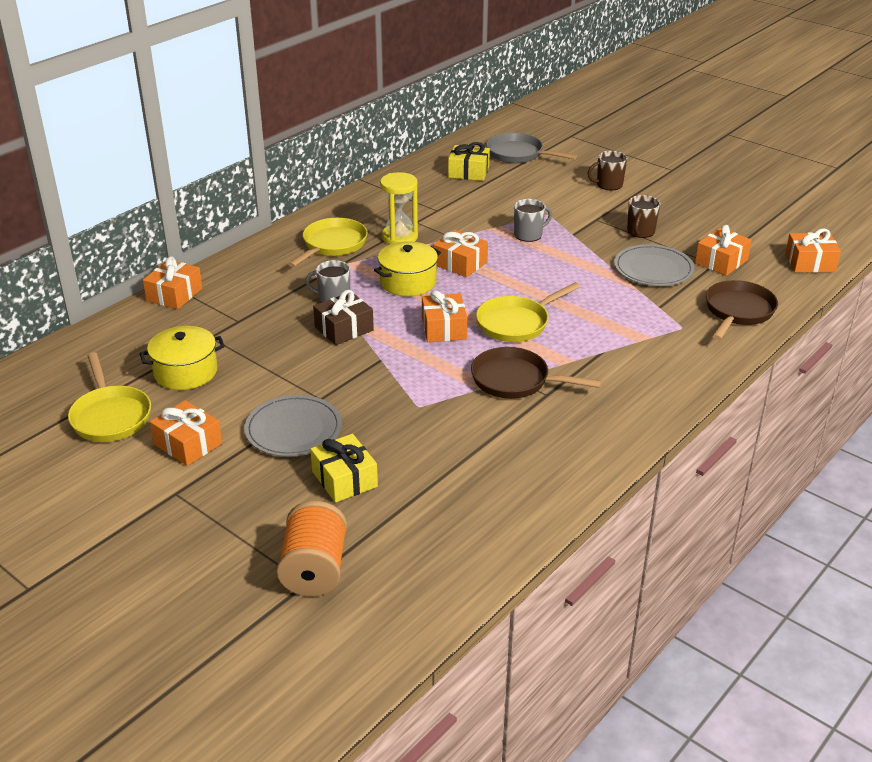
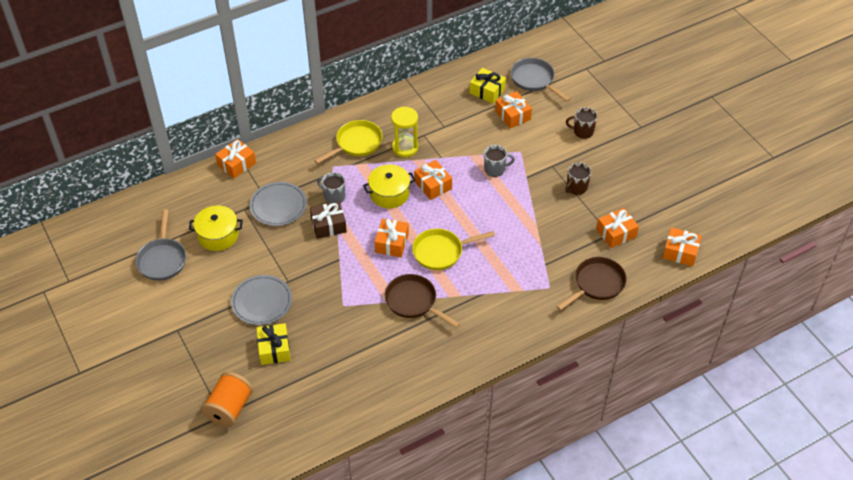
camera: 20 degrees right, 15 degrees up
yellow pan [68,352,151,442] -> grey pan [135,209,186,281]
orange gift [150,400,222,466] -> orange gift moved to [495,91,532,128]
grey plate [614,244,695,286] -> grey plate moved to [249,182,307,226]

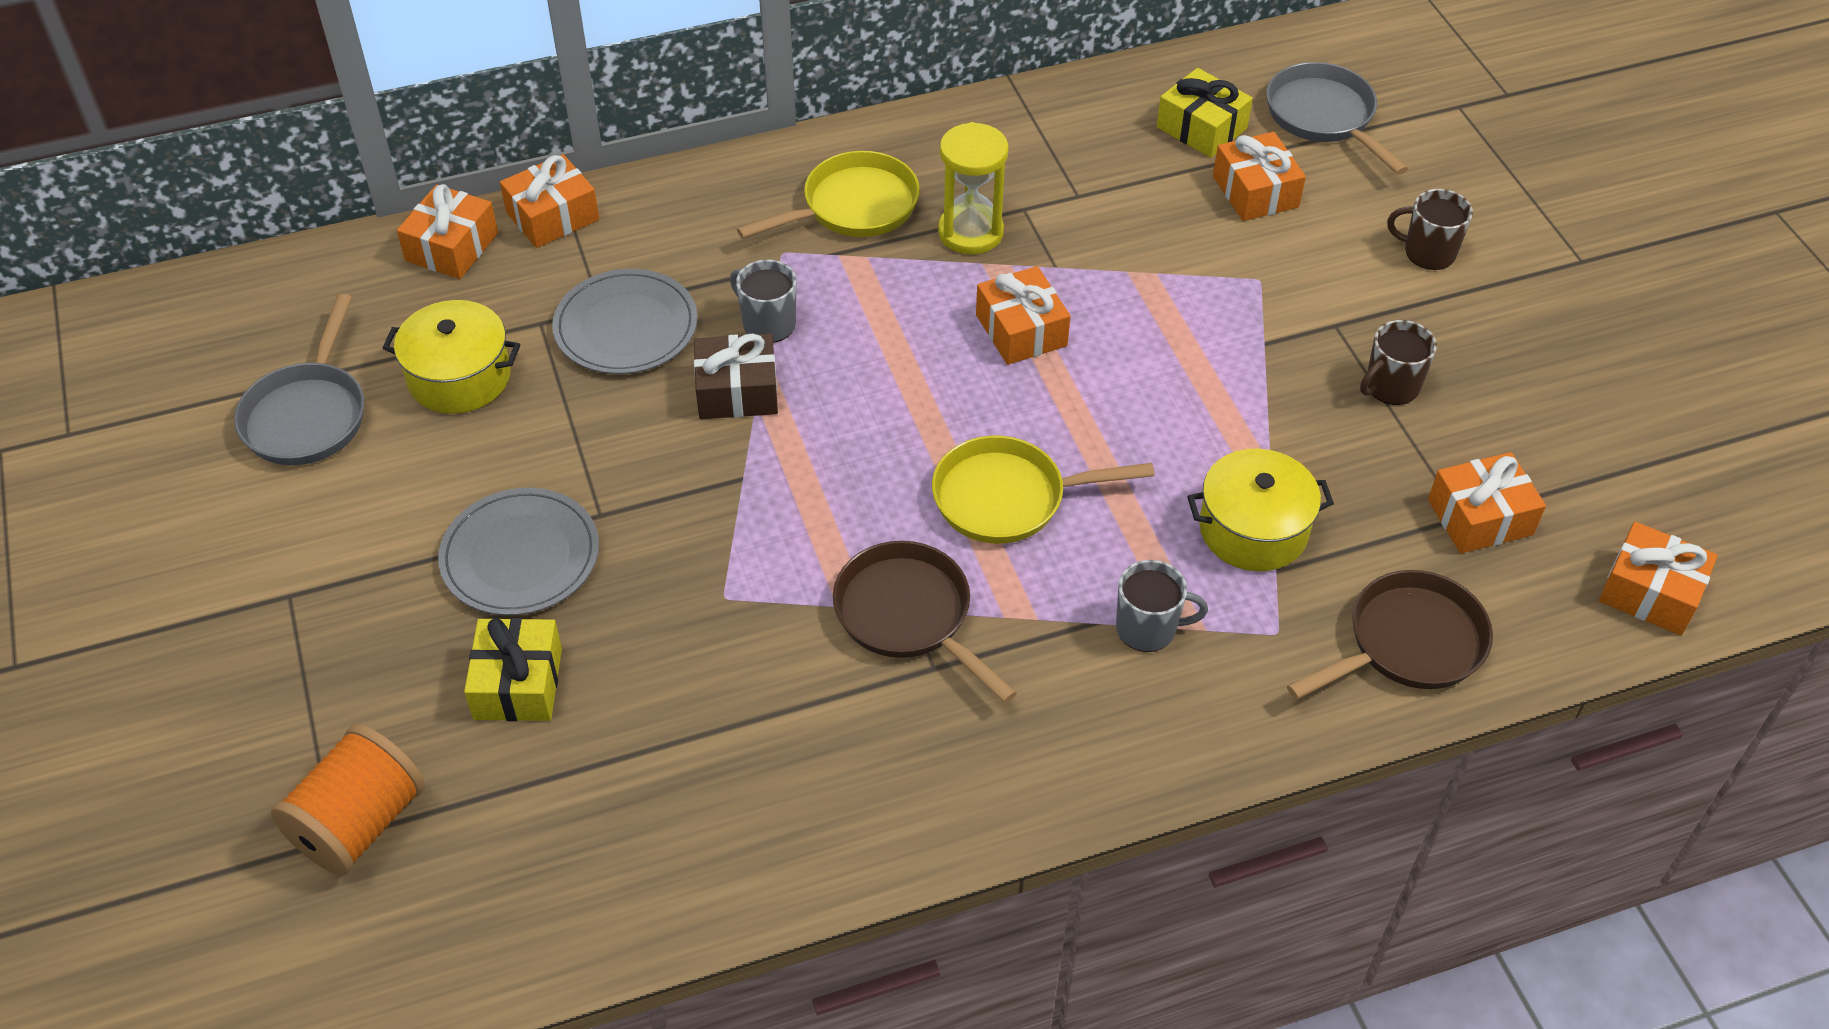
camera: 10 degrees right, 0 degrees up
yellow pot [363,165,415,208] -> yellow pot moved to [1187,449,1334,571]
orange gift [375,218,409,257] -> orange gift moved to [397,184,498,279]
grey mug [484,145,515,177] -> grey mug moved to [1116,560,1208,652]

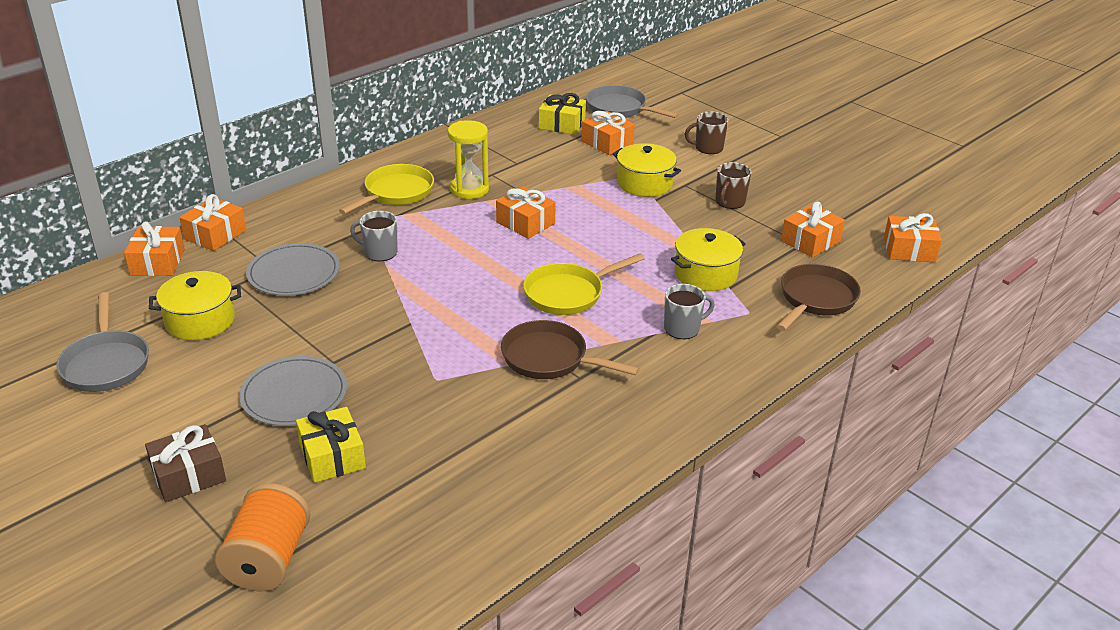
camera: 25 degrees left, 15 degrees down
brown gift [694,333,778,419] -> brown gift moved to [145,424,226,502]
none -> yellow pot [612,143,681,197]

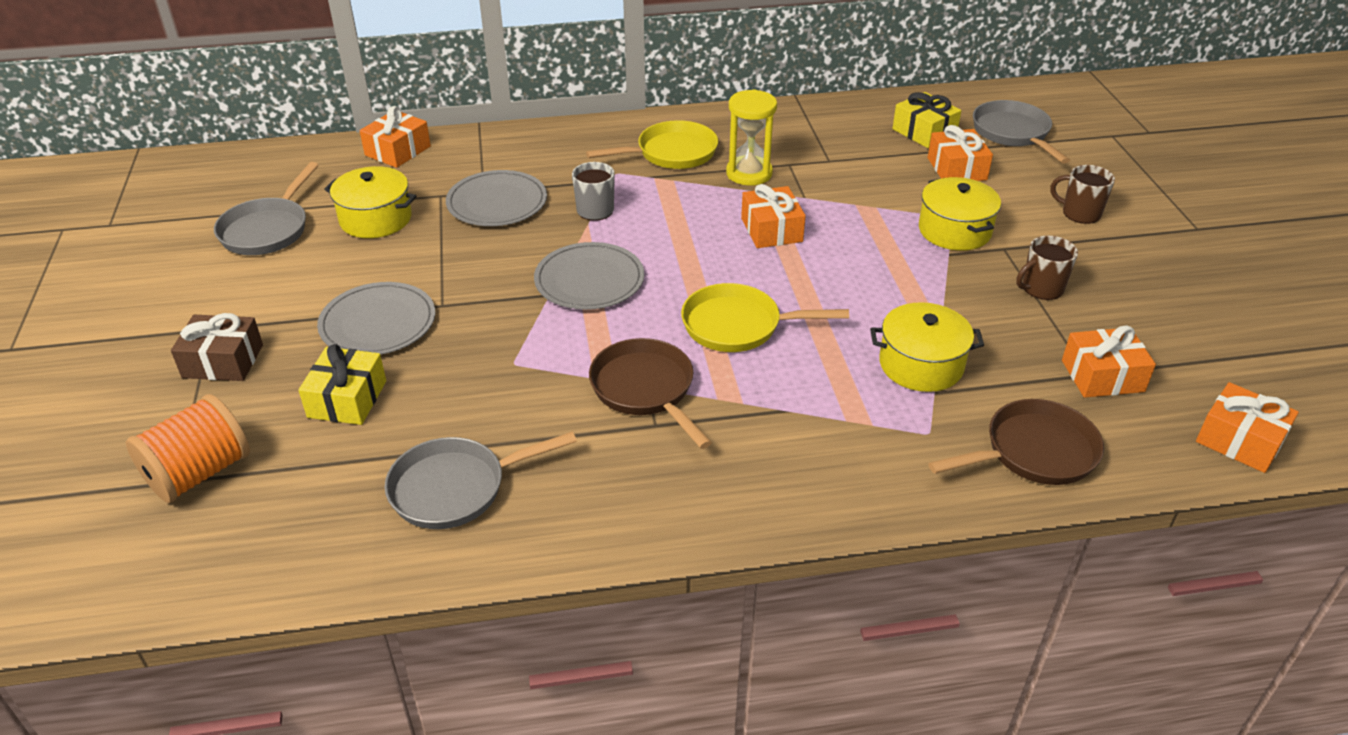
camera: 35 degrees right, 5 degrees up
orange gift [179,194,246,251] -> none
grey mug [664,284,715,339] -> none
none -> grey pan [385,431,577,529]
none -> grey plate [534,242,644,310]

